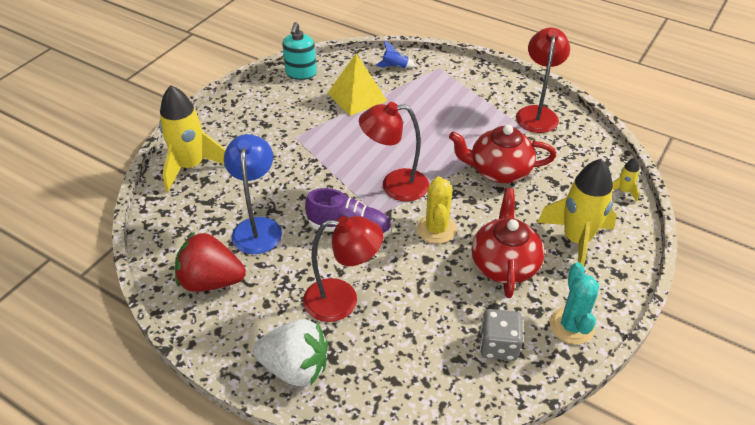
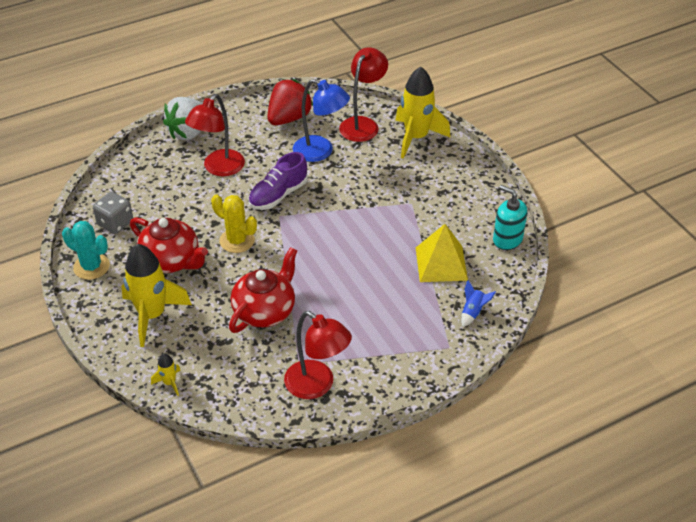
camera: 120 degrees right, 0 degrees up
red lamp [359,102,429,202] -> red lamp moved to [339,47,388,142]

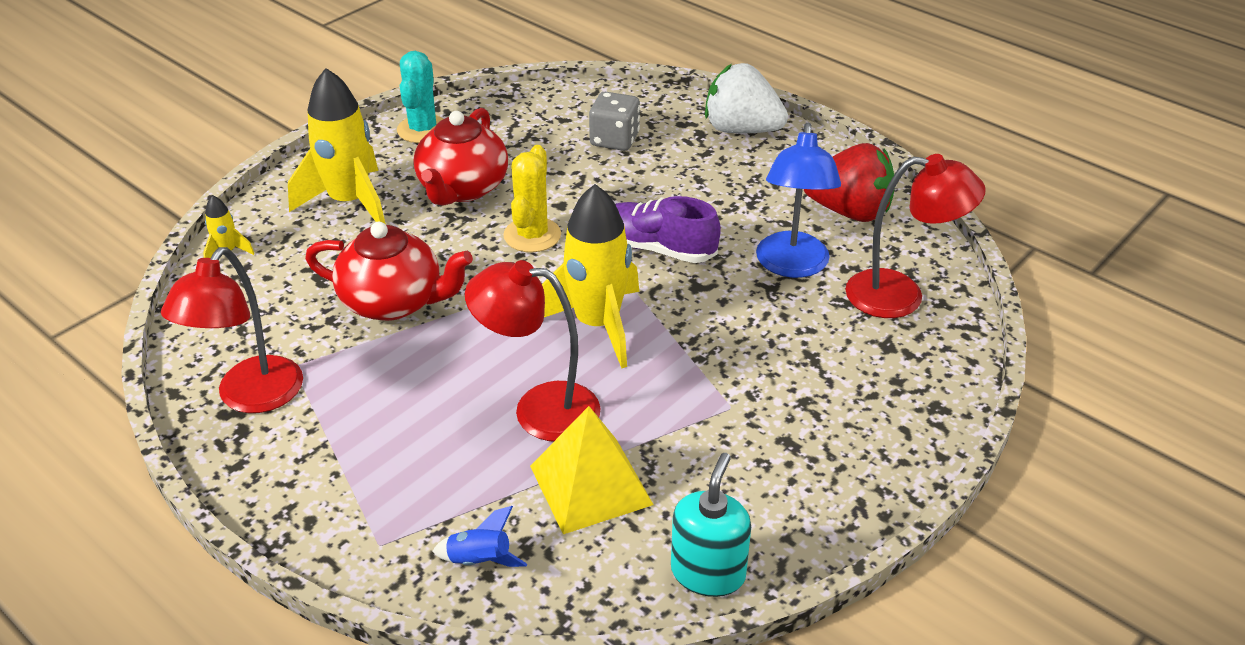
camera: 70 degrees right, 5 degrees down
grey dice [93,192,133,234] -> grey dice moved to [589,92,640,151]
red lamp [185,94,245,176] -> red lamp moved to [465,260,600,441]
yellow rocket [395,67,451,159] -> yellow rocket moved to [542,184,639,368]

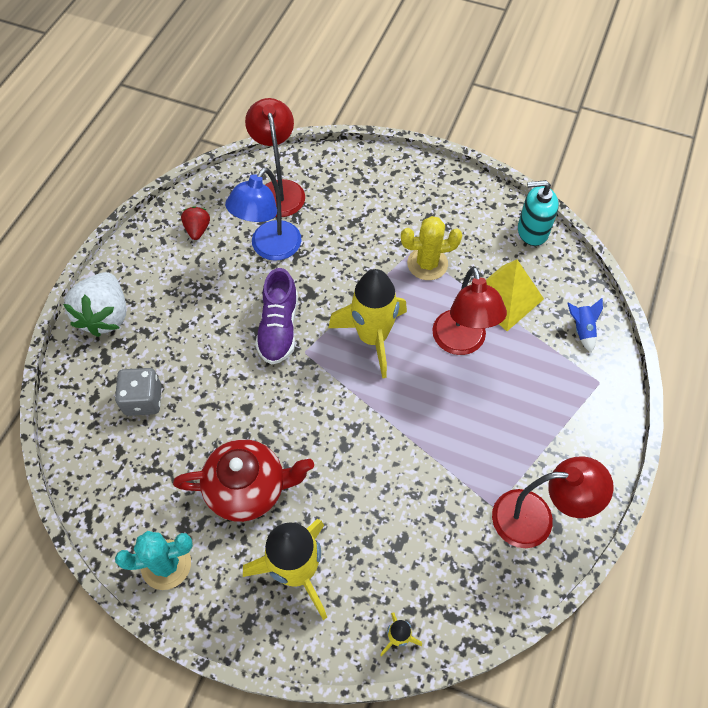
camera: 110 degrees left, 20 degrees up
red teapot [305,222,473,321] -> none
yellow cactus [503,145,561,252] -> yellow cactus moved to [401,216,462,280]
blue lamp [756,123,841,278] -> blue lamp turned 135 degrees clockwise [225,168,302,261]
red strawberry [803,143,895,222] -> red strawberry [181,206,210,240], size x0.52

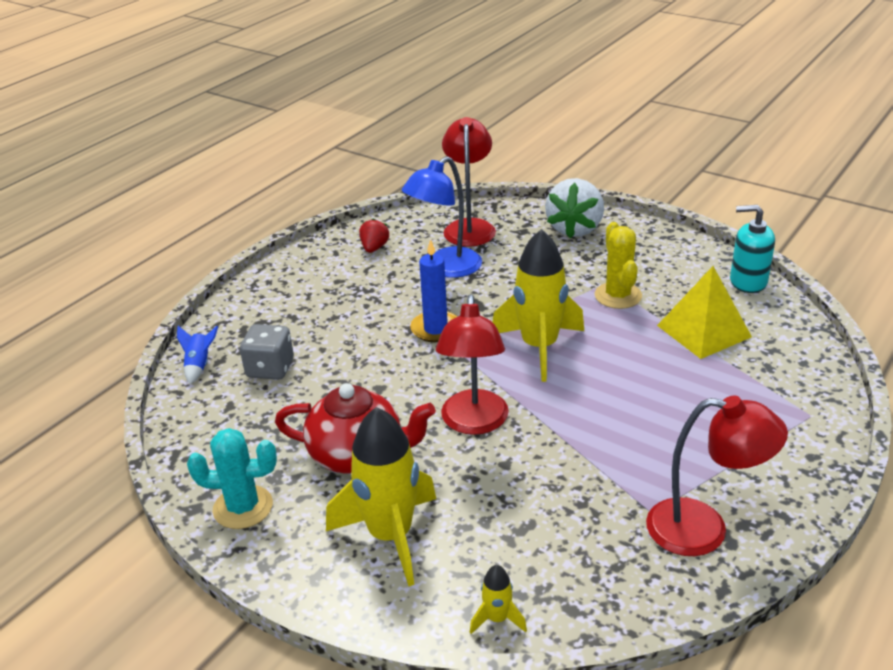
camera: 15 degrees right, 25 degrees down
white strawberry [63,272,126,337] -> white strawberry moved to [545,178,604,238]
purple shoe [255,268,298,365] -> blue candle [410,239,457,342]
yellow cactus [401,216,462,280] -> yellow cactus turned 75 degrees clockwise [595,222,642,309]
red lamp [432,266,507,355] -> red lamp moved to [436,294,509,435]
blue rocket [568,298,603,352] -> blue rocket moved to [177,326,218,384]

